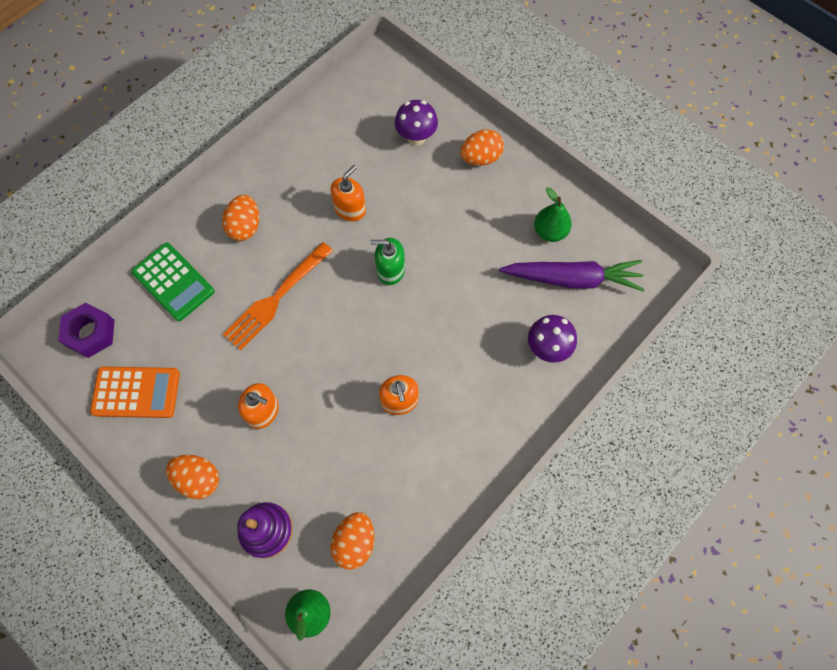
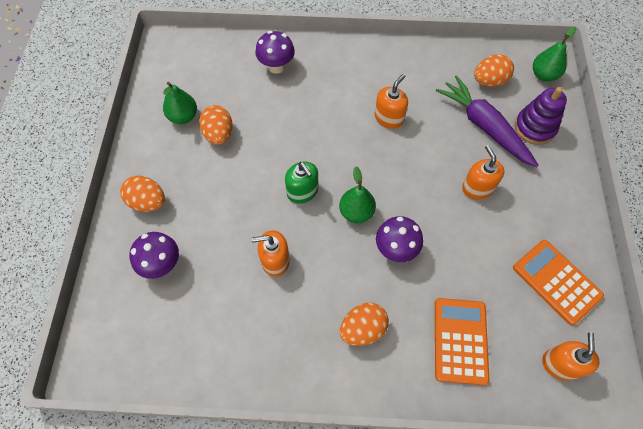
camera: 130 degrees left, 5 degrees down
purple nut [58,303,115,358] -> orange soap dispenser [542,332,600,381]
green calculator [131,243,215,321] -> orange calculator [435,298,489,385]
orange egg [166,455,219,499] -> orange egg moved to [199,105,233,145]
orange fork [223,242,333,350] -> purple mushroom [376,216,423,262]
purple carrot [499,260,645,292] -> purple carrot moved to [436,76,539,167]
none -> green pear [339,167,376,223]

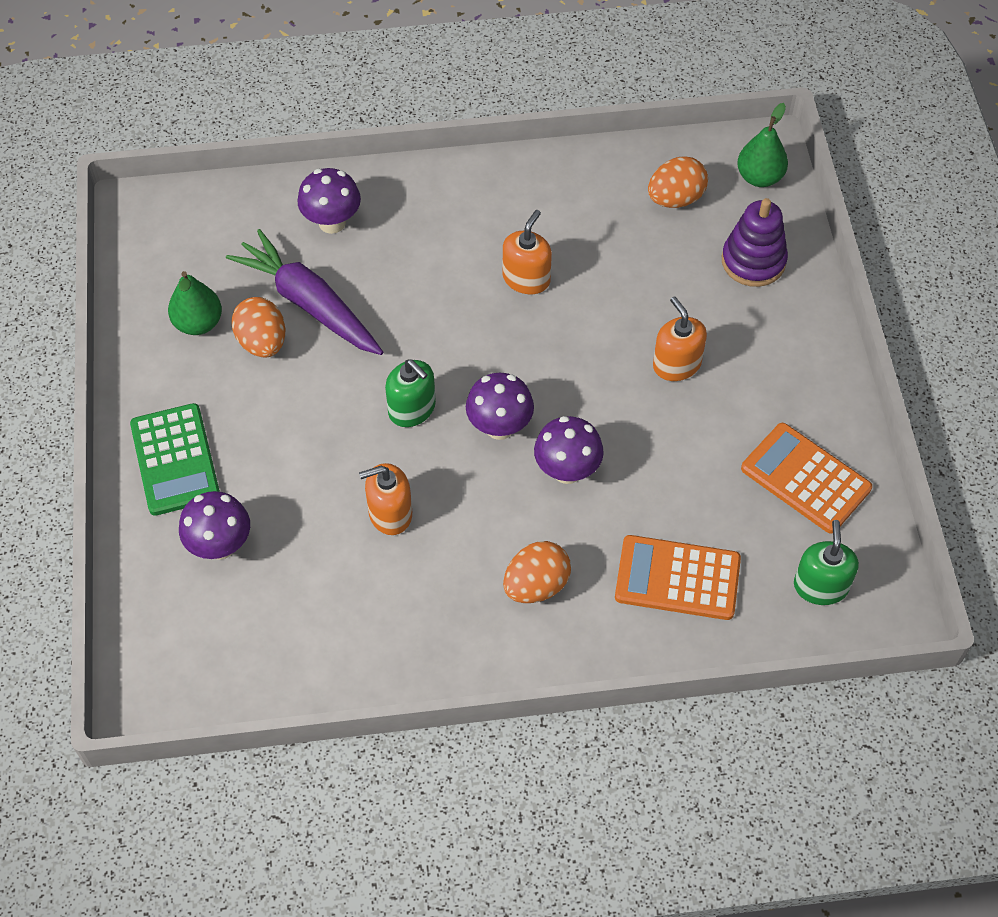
camera: 10 degrees left, 5 degrees down
orange egg [120,176,165,212] -> green calculator [130,403,220,516]
green pear [339,167,376,223] -> purple mushroom [466,373,534,440]
orange calculator [435,298,489,385] -> orange calculator turned 75 degrees counterclockwise [615,535,741,620]
purple carrot [436,76,539,167] -> purple carrot moved to [226,229,383,355]
orange soap dispenser [542,332,600,381] -> green soap dispenser [794,520,859,605]

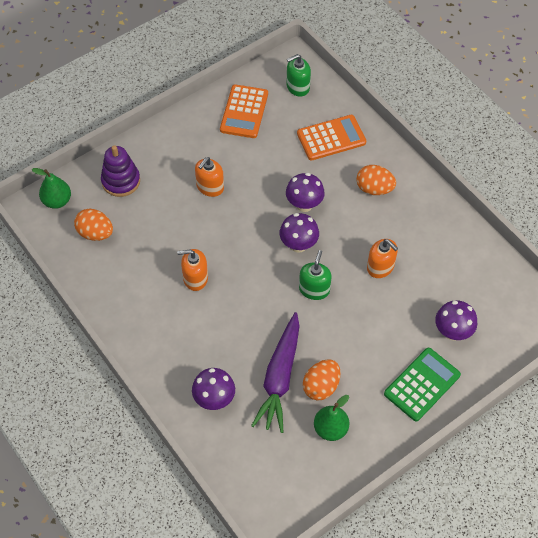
camera: 120 degrees left, 0 degrees up
orange calculator [615,535,741,620] -> orange calculator turned 90 degrees counterclockwise [297,115,366,160]

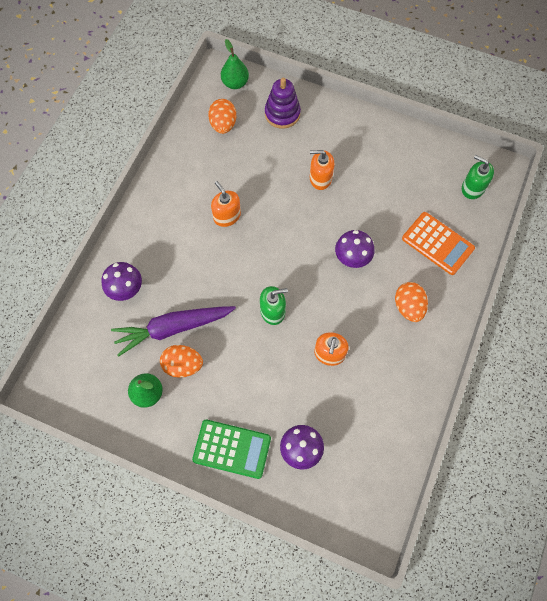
camera: 60 degrees right, 10 degrees up
orange calculator [220,84,268,138] -> none
purple mushroom [279,213,319,253] -> none

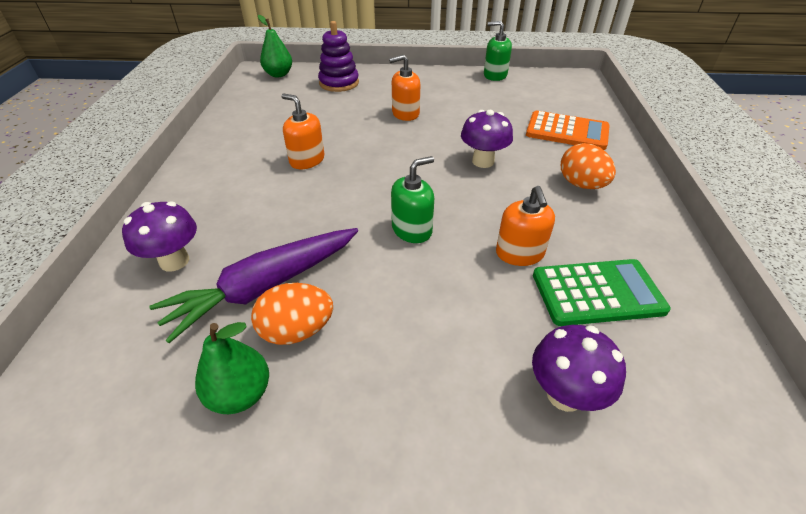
camera: 20 degrees left, 25 degrees down
green calculator [192,420,271,479] -> green calculator moved to [533,259,671,326]
orange egg [208,99,236,134] -> none
green soap dispenser [462,155,494,199] -> green soap dispenser moved to [484,21,512,81]

